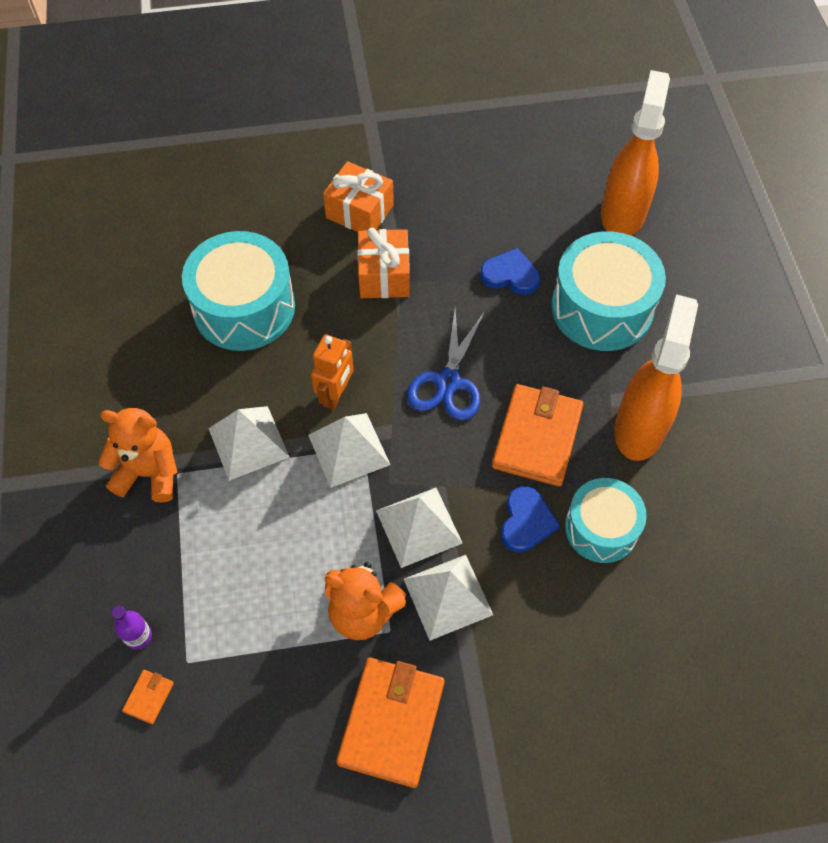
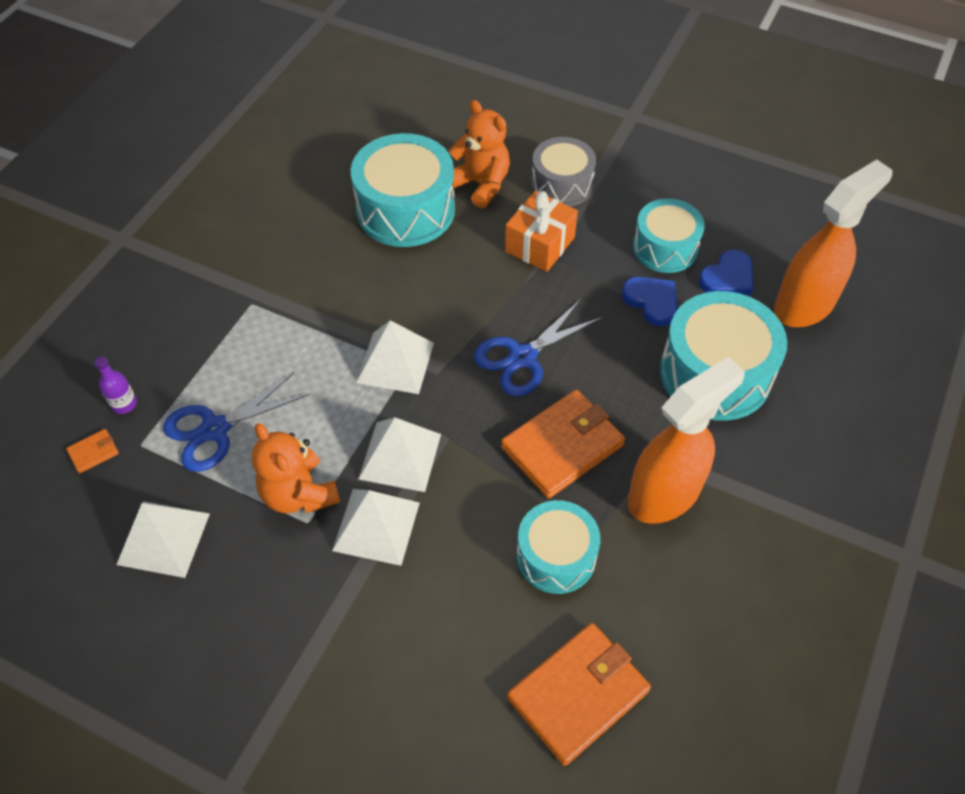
camera: 35 degrees right, 5 degrees down
orange teddy bear [98,408,177,503] -> orange teddy bear moved to [449,100,510,209]
white pyramid [208,406,289,481] -> white pyramid moved to [116,502,210,578]
orange robot [311,334,354,410] -> none
orange gift [323,161,394,232] -> grey drum [531,137,596,207]
orange wallet [336,658,444,788] -> orange wallet moved to [507,623,651,766]
blue heart [501,486,560,553] -> blue heart moved to [698,250,753,295]
none -> blue scissors [163,372,310,472]
none -> turquoise drum [633,198,705,273]

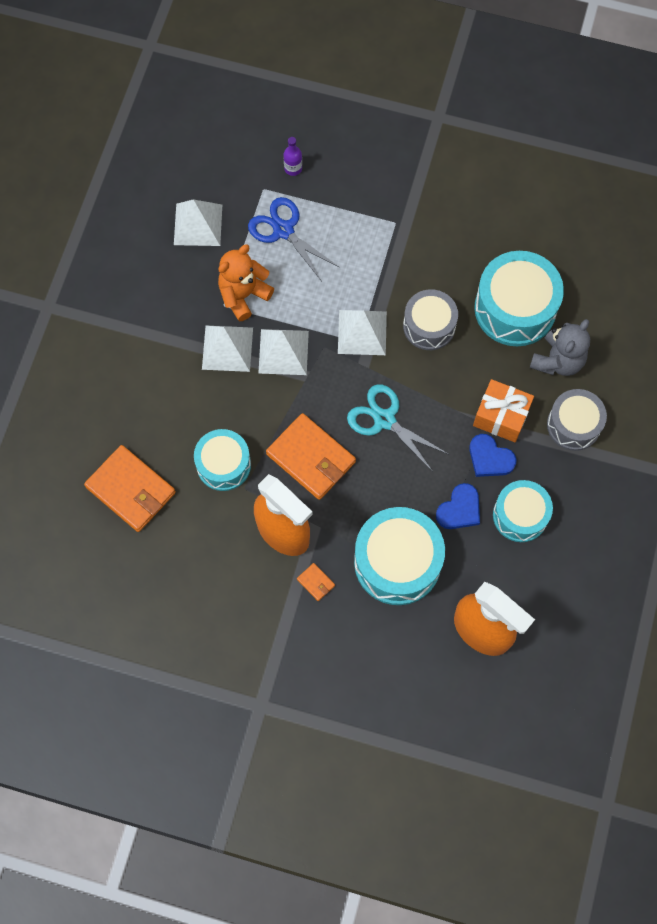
camera: 80 degrees right, 15 degrees up
orange wallet [66,429,119,473] -> orange wallet moved to [297,563,335,601]
orange teddy bear [449,100,510,209] -> grey teddy bear [530,319,590,376]
blue scissors [473,300,602,396] -> turquoise scissors [347,384,448,472]
blue heart [698,250,753,295] -> blue heart moved to [469,434,516,477]
none -> grey drum [403,289,458,350]

